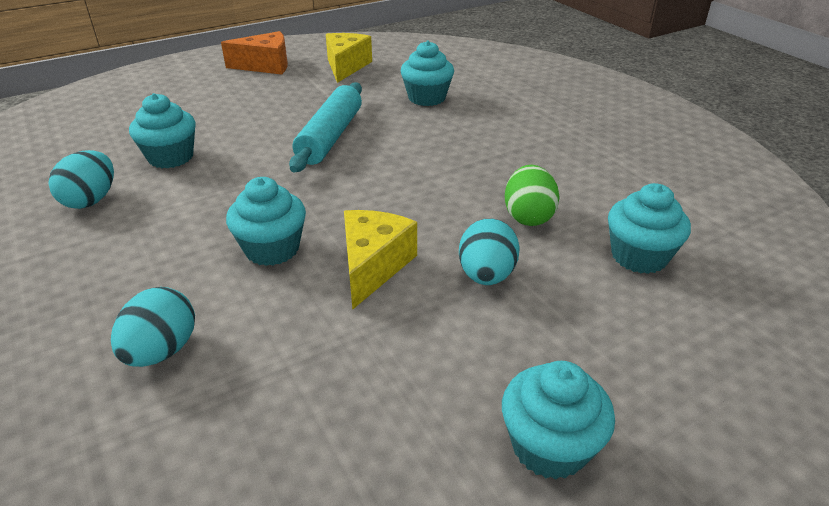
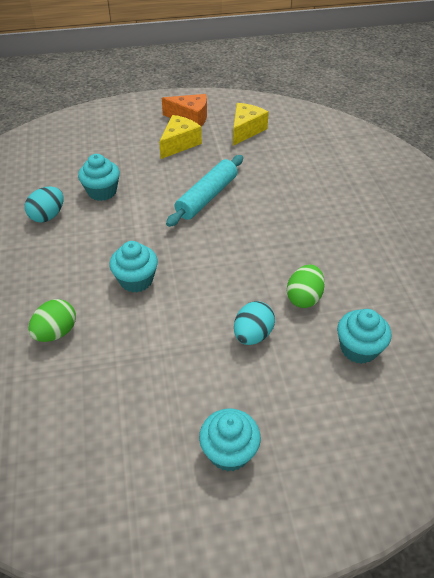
camera: 20 degrees right, 10 degrees up
turquoise egg [111,287,195,367] -> green egg [28,299,76,342]
yellow cheese [344,210,417,310] -> yellow cheese moved to [159,115,202,159]
turquoise cupcake [400,41,454,106] -> none

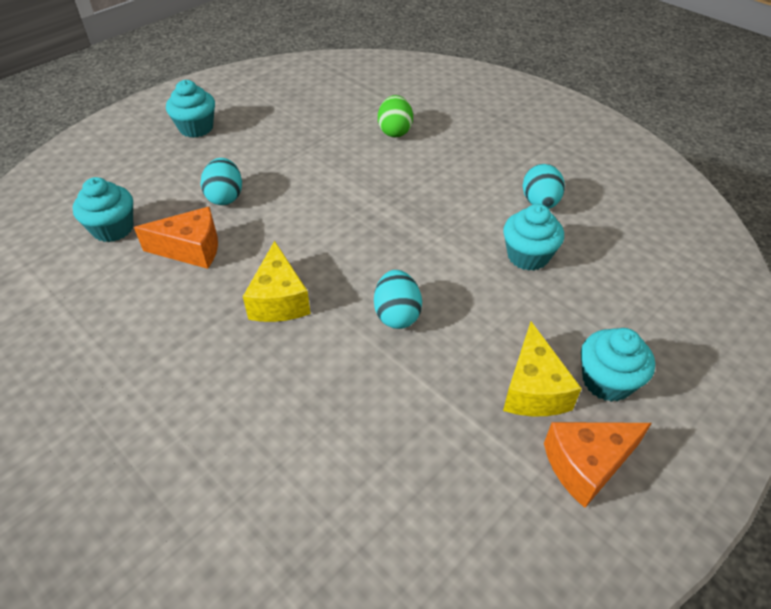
camera: 145 degrees right, 0 degrees up
turquoise cupcake [110,241,158,293] -> turquoise cupcake moved to [581,328,655,402]
turquoise rolling pin [166,155,243,227] -> turquoise egg [374,270,422,329]
yellow cheese [233,103,269,146] -> yellow cheese moved to [243,241,311,322]
green egg [287,265,325,308] -> orange cheese [134,207,218,269]

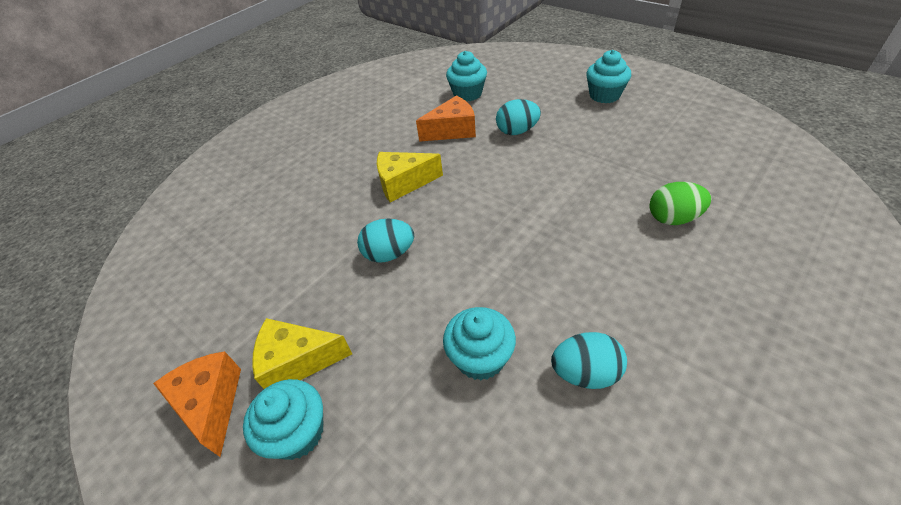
camera: 90 degrees right, 0 degrees up
orange cheese [134,207,218,269] -> orange cheese turned 105 degrees counterclockwise [416,95,476,142]

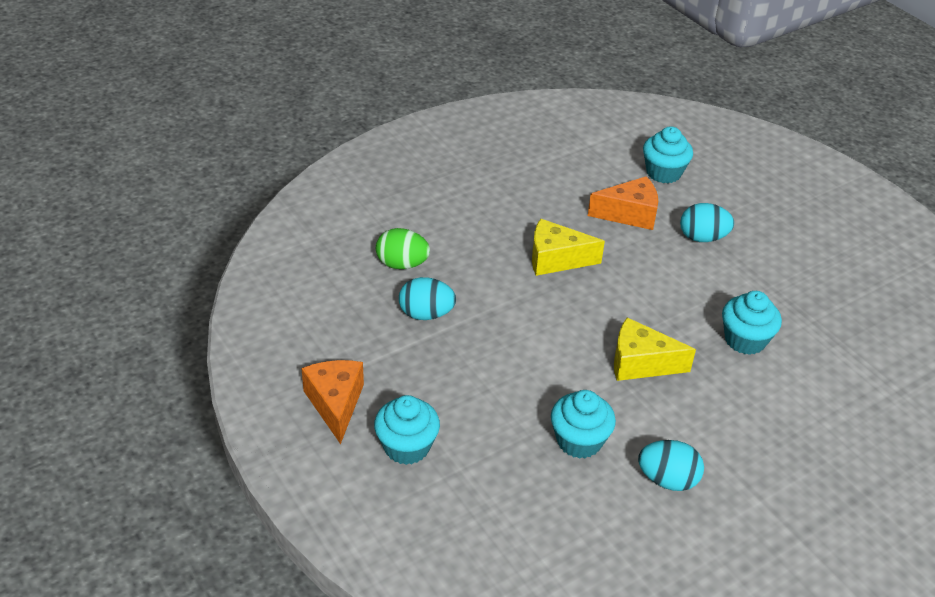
camera: 10 degrees right, 5 degrees down
yellow cheese [252,318,352,389] -> yellow cheese moved to [614,317,696,381]
turquoise egg [357,219,414,263] -> turquoise egg moved to [399,277,456,320]
turquoise cupcake [586,50,631,103] -> turquoise cupcake moved to [722,291,782,355]
green egg [649,182,711,225] -> green egg moved to [376,228,430,269]

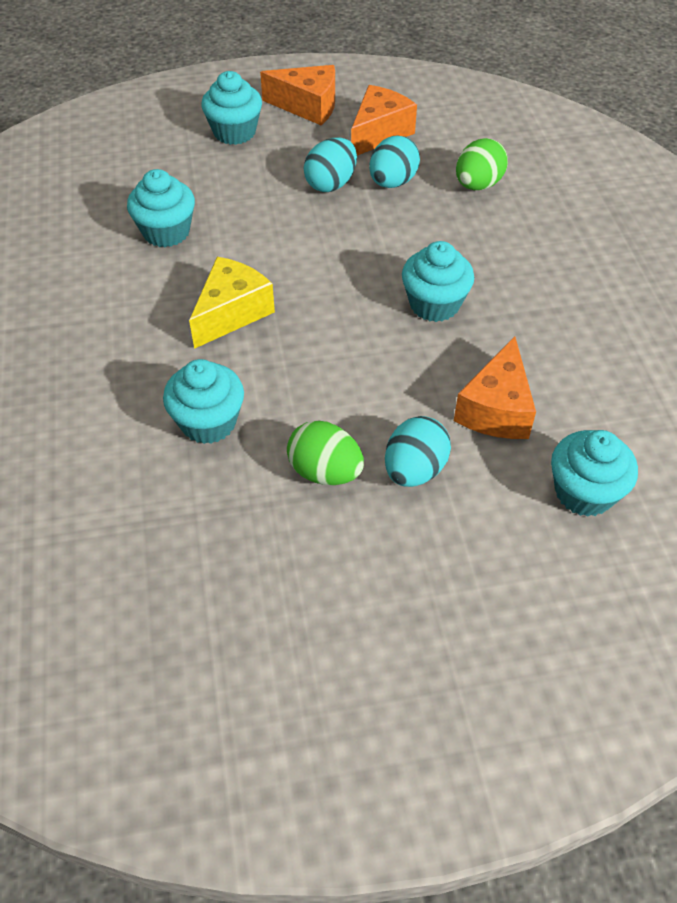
camera: 115 degrees right, 10 degrees up
yellow cheese [532,219,605,276] -> turquoise cupcake [402,241,474,322]
turquoise egg [638,440,704,491] -> turquoise egg moved to [304,138,357,192]
none -> green egg [287,420,364,485]
none -> orange cheese [351,85,417,155]

